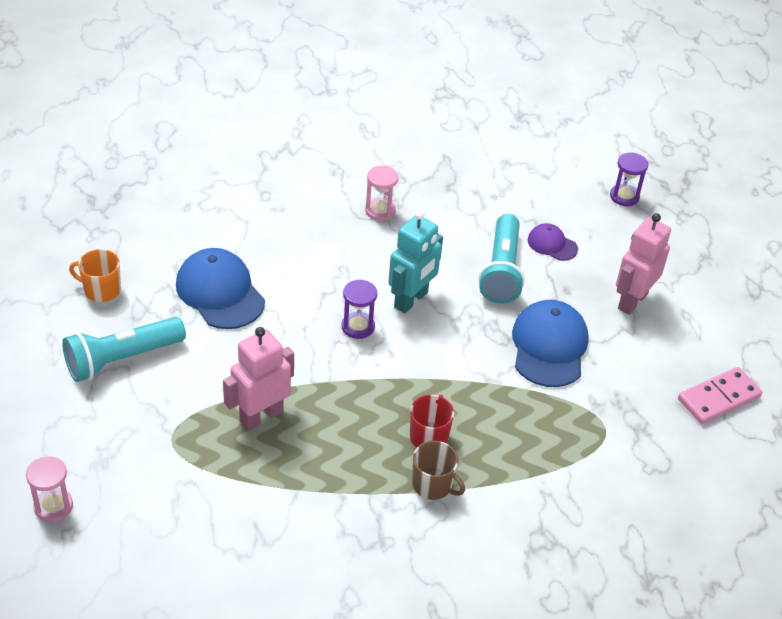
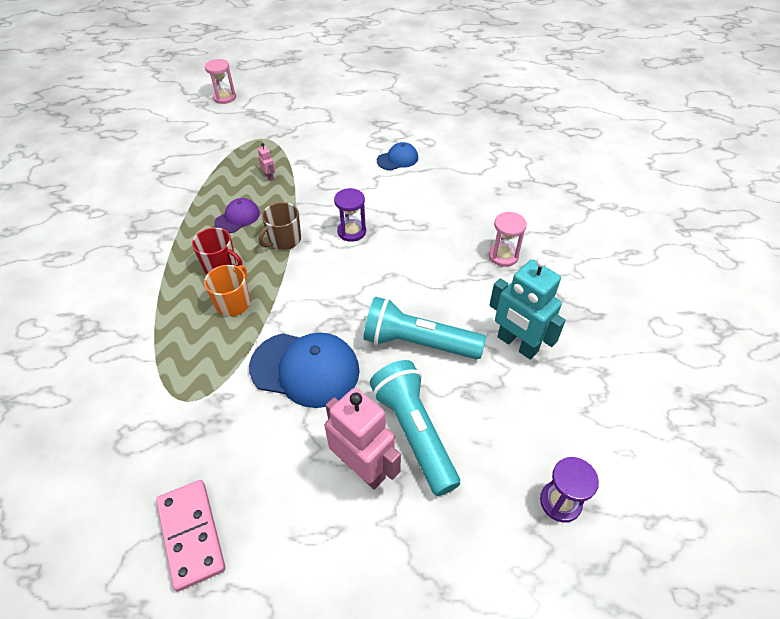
camera: 100 degrees right, 5 degrees up
turquoise flashlight [62,317,186,382] -> turquoise flashlight moved to [370,360,460,496]
orange mug [69,249,121,302] -> orange mug moved to [204,265,250,317]
blue cap [176,248,265,329] -> blue cap [377,142,418,171], size x0.53
pink robot [223,327,294,431] -> pink robot [258,143,275,181], size x0.41
turquoise robot [388,211,443,313] -> turquoise robot moved to [490,257,566,360]
brown mug [412,441,465,500] -> brown mug moved to [259,202,301,250]
purple cap [528,223,578,261] -> purple cap moved to [214,198,260,233]

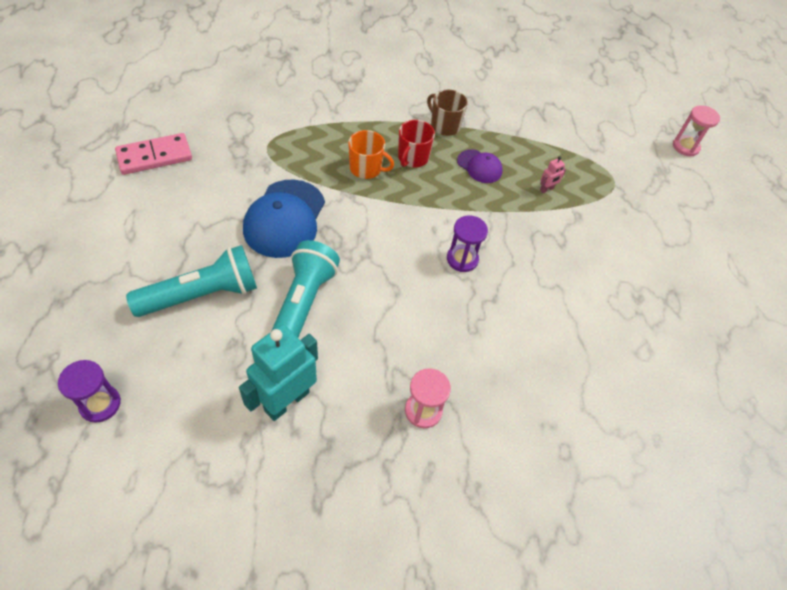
camera: 85 degrees right, 5 degrees up
brown mug [259,202,301,250] -> brown mug moved to [427,90,468,136]
pink robot [325,388,401,490] -> none
blue cap [377,142,418,171] -> none

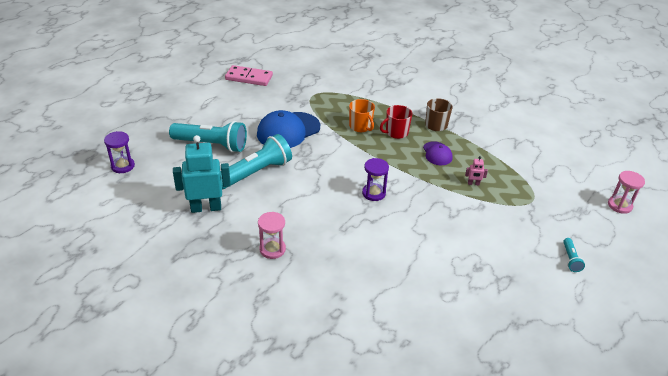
camera: 40 degrees right, 15 degrees down
none -> turquoise flashlight [563,238,585,272]

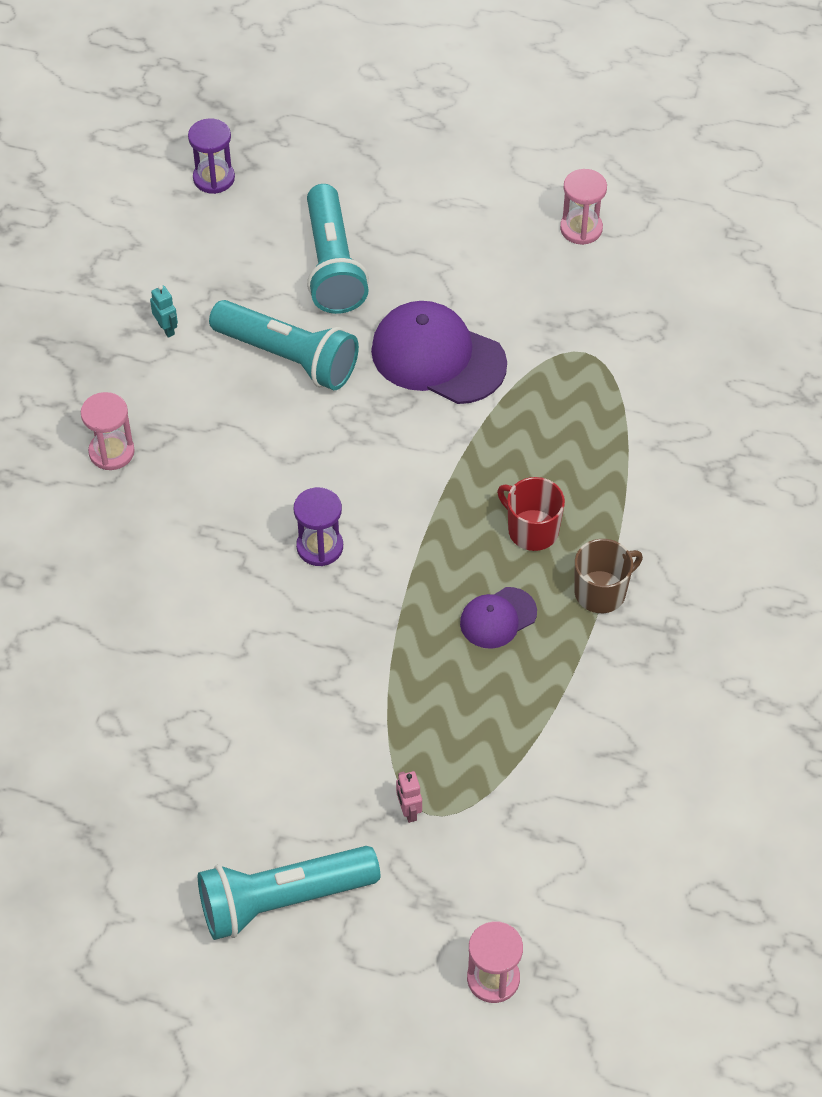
camera: 70 degrees right, 15 degrees up
turquoise robot [173,135,231,213] -> turquoise robot [150,285,178,338], size x0.41
pink domino [225,65,273,86] -> pink hourglass [560,169,607,245]
blue cap [257,110,320,148] -> purple cap [371,301,507,404]
orange mug [349,99,375,132] -> none
pink robot [465,156,488,185] -> pink robot moved to [396,771,422,823]
turquoise flashlight [563,238,585,272] -> turquoise flashlight [198,846,380,940], size x2.25

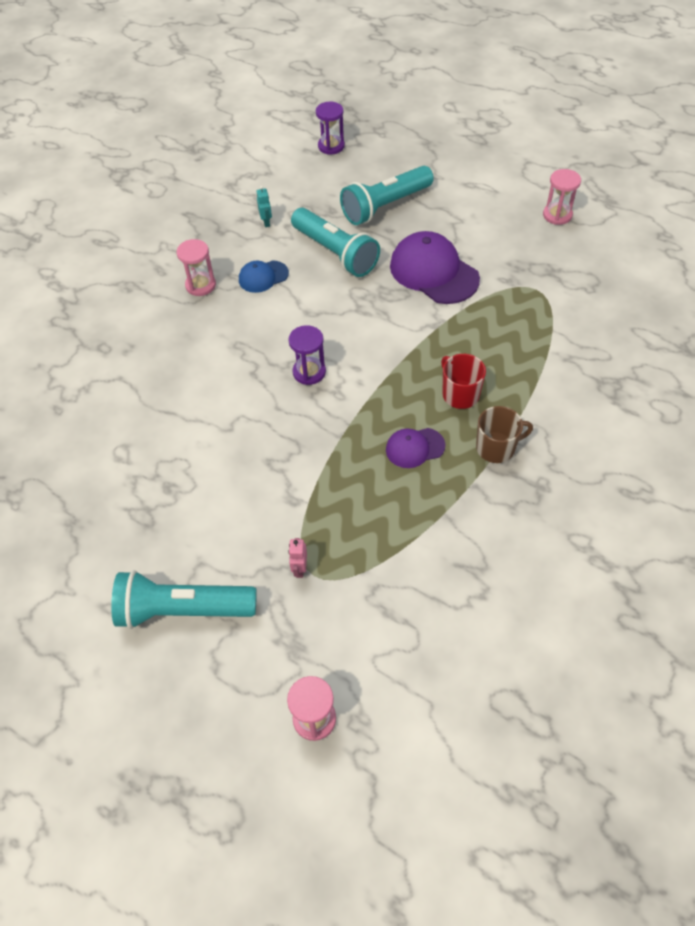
camera: 20 degrees right, 0 degrees up
turquoise flashlight [307,184,369,314] -> turquoise flashlight turned 45 degrees clockwise [340,166,434,225]
none -> blue cap [239,260,289,293]

